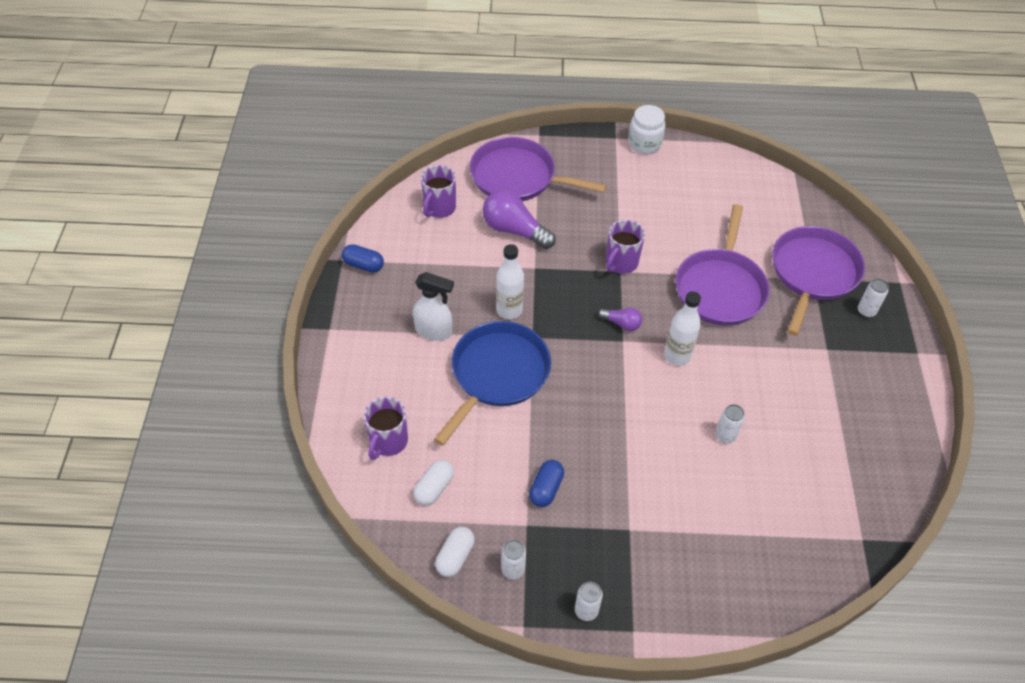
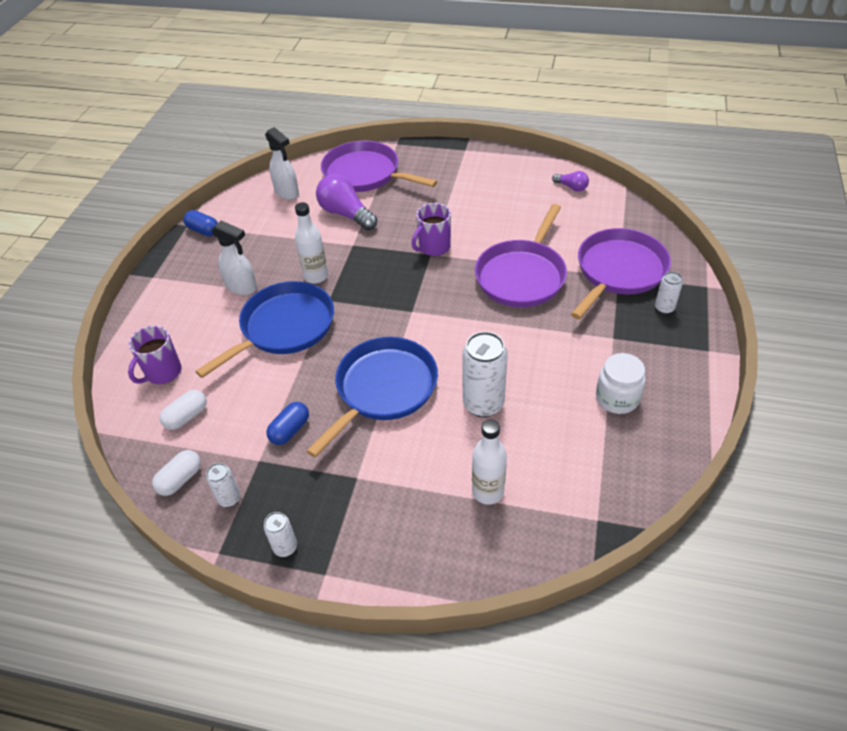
camera: 15 degrees right, 5 degrees down
purple mug [421,165,456,218] -> white spray bottle [265,127,299,200]
purple light bulb [598,308,642,331] -> purple light bulb moved to [552,171,589,192]
white jar [628,105,666,154] -> white jar moved to [596,353,645,414]
white bottle [664,291,701,366] -> white bottle moved to [472,419,507,505]
white can [716,404,745,443] -> white can [462,332,508,417], size x1.90
none -> blue pan [306,337,438,458]

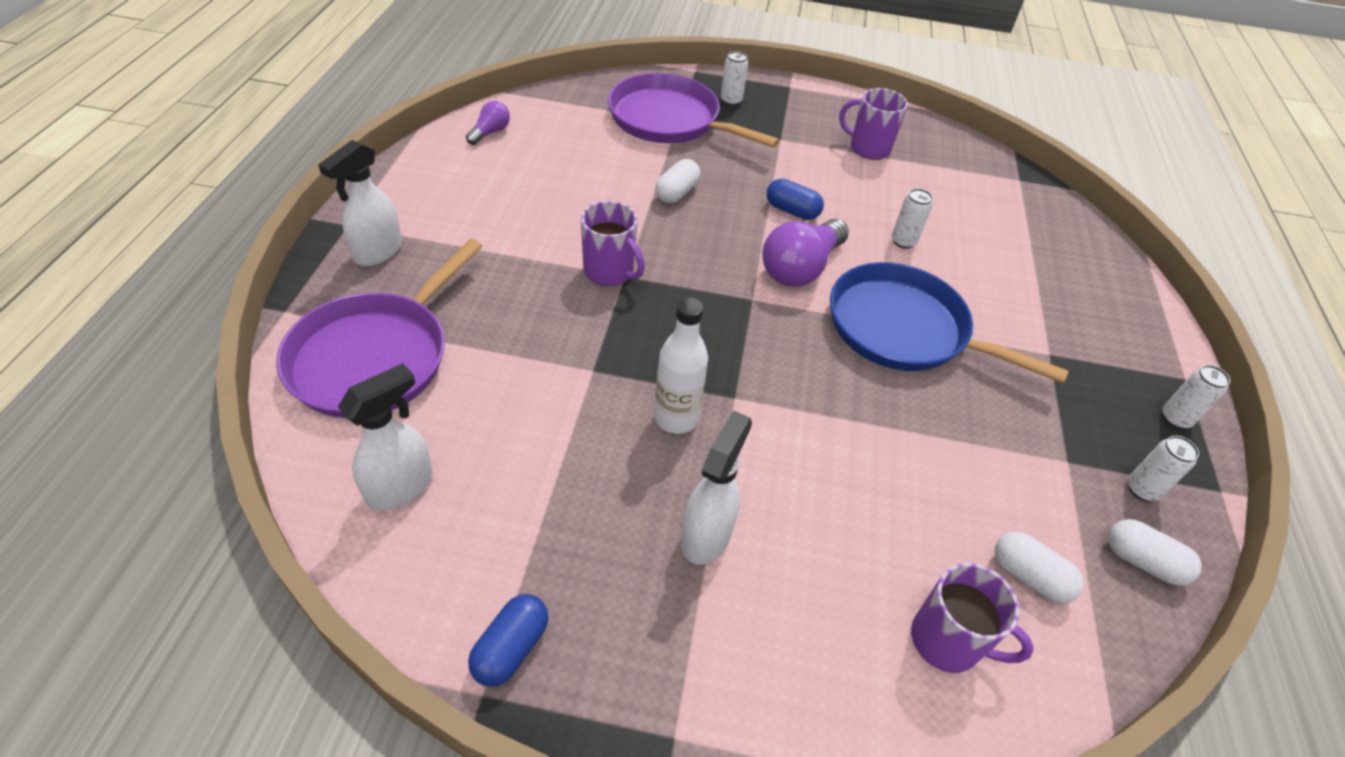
camera: 100 degrees left, 0 degrees up
blue pan [195,281,334,378] -> none
blue capsule [266,402,309,445] -> blue capsule moved to [767,179,824,220]
purple light bulb [316,174,377,230] -> purple light bulb moved to [763,219,849,287]
white can [462,332,508,417] -> white can [892,188,933,249], size x0.53
white bottle [472,419,507,505] -> none
purple pan [475,204,567,307] -> white capsule [655,159,701,203]
white jar [596,353,645,414] -> purple mug [839,88,908,160]
none -> white spray bottle [318,140,402,266]

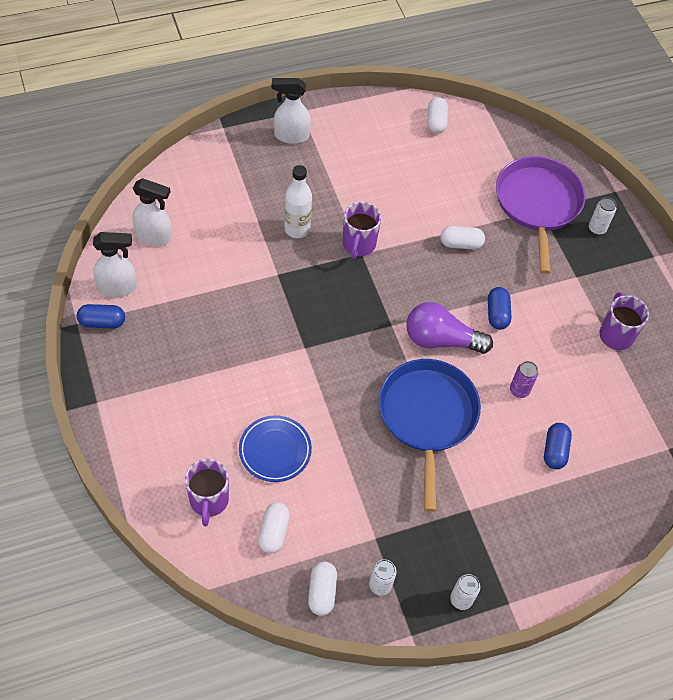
camera: 60 degrees right, 10 degrees up
purple pan [276,239,482,418] -> none
purple light bulb [466,101,510,145] -> white capsule [427,97,448,134]
white bottle [654,297,708,434] -> white bottle moved to [284,165,312,238]
white spray bottle [681,411,752,565] -> white spray bottle moved to [93,232,137,297]
white can [892,188,933,249] -> purple can [510,361,538,398]
none -> blue plate [239,415,312,482]
none -> blue capsule [544,423,572,469]

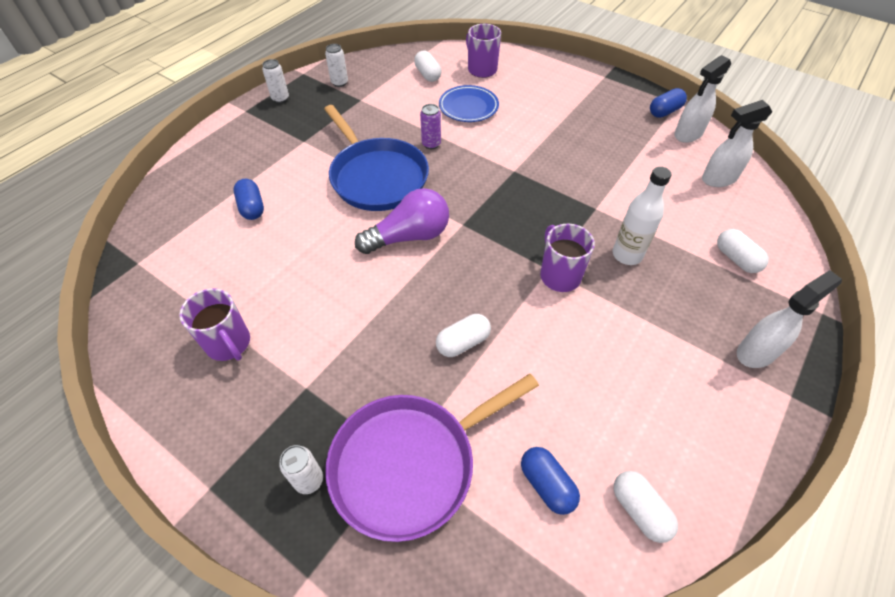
camera: 150 degrees right, 5 degrees down
white capsule [308,561,337,616] -> white capsule moved to [717,229,769,273]
blue capsule [488,287,511,330] -> blue capsule moved to [521,447,580,515]
purple pan [496,156,586,274] -> purple pan turned 90 degrees clockwise [325,374,539,542]
purple can [510,361,538,398] -> purple can moved to [420,104,441,149]

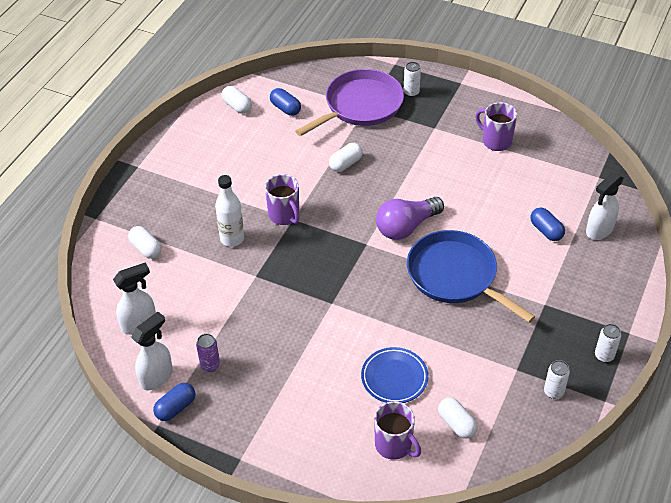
camera: 170 degrees right, 5 degrees down
purple can [420,104,441,149] -> purple can moved to [196,334,220,372]
white spray bottle [737,270,842,368] -> white spray bottle moved to [586,172,624,240]

